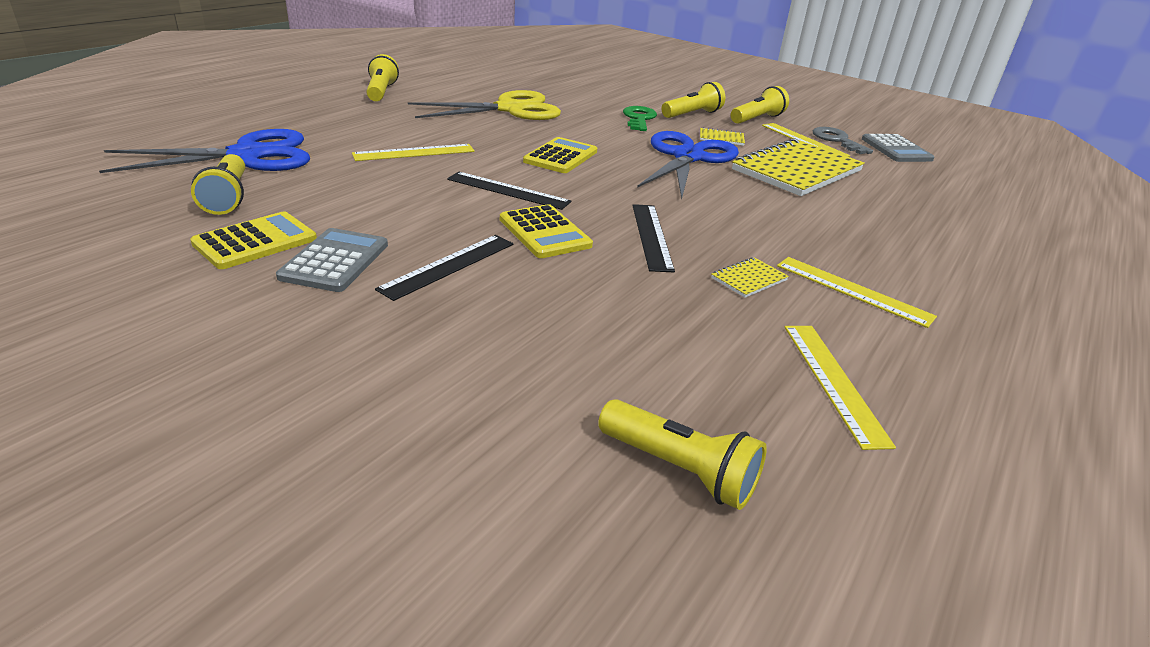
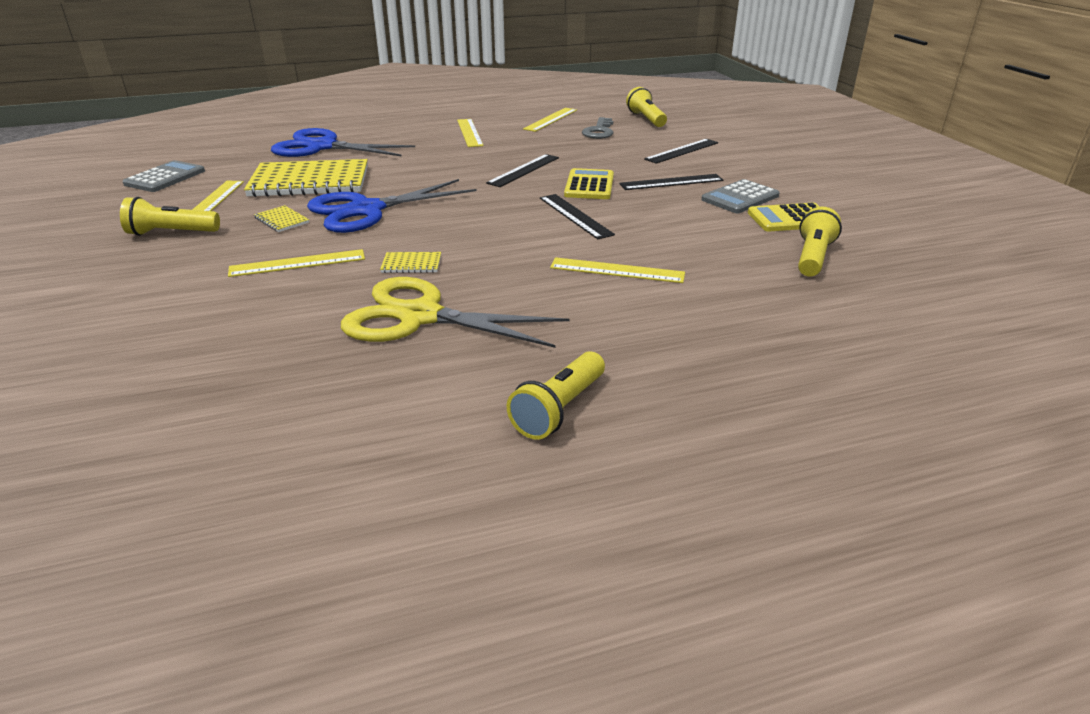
camera: 140 degrees left, 0 degrees up
blue scissors [99,129,310,173] -> blue scissors moved to [271,128,415,157]
yellow calculator [523,137,597,173] -> none
green key [623,106,657,131] -> yellow ruler [228,249,365,277]
yellow flashlight [662,82,725,118] -> none
yellow notebook [711,257,789,298] -> yellow notebook moved to [380,252,441,273]
grey key [813,127,873,154] -> grey key moved to [582,117,613,139]
none -> black ruler [644,139,718,164]

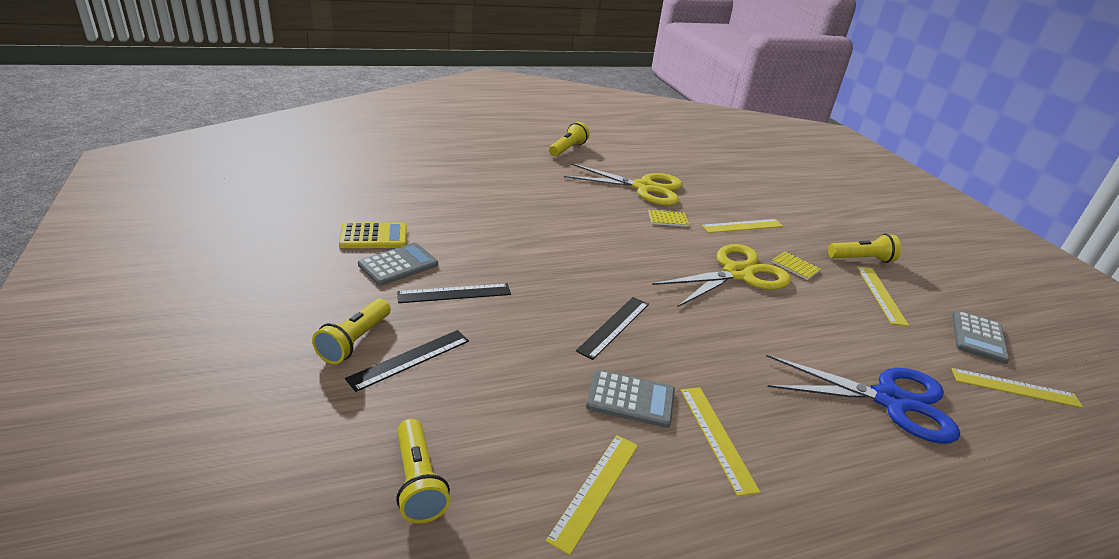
camera: 175 degrees right, 0 degrees up
yellow notebook [244,159,368,197] -> none
blue scissors [307,179,477,233] -> yellow scissors [652,244,791,307]
black ruler [540,194,615,239] -> none
yellow ruler [550,257,685,283] -> yellow ruler moved to [951,368,1083,408]
yellow calculator [564,168,614,199] -> none
grey key [582,117,613,139] -> none
yellow flashlight [798,207,842,277] -> yellow flashlight moved to [312,299,391,364]
none -> grey calculator [586,369,675,428]

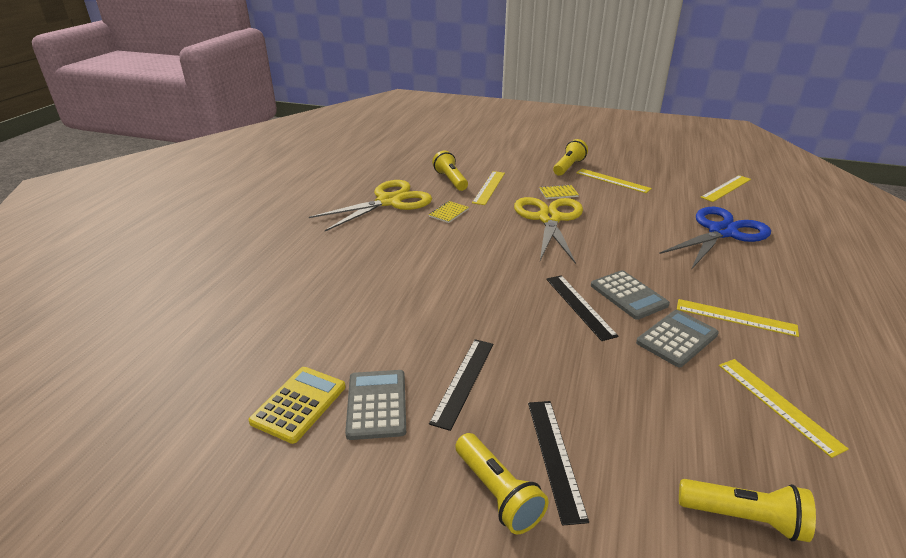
camera: 50 degrees left, 0 degrees up
yellow flashlight [549,122,590,157] -> yellow flashlight moved to [432,151,468,191]
grey calculator [952,310,1010,364] -> grey calculator moved to [591,270,670,320]

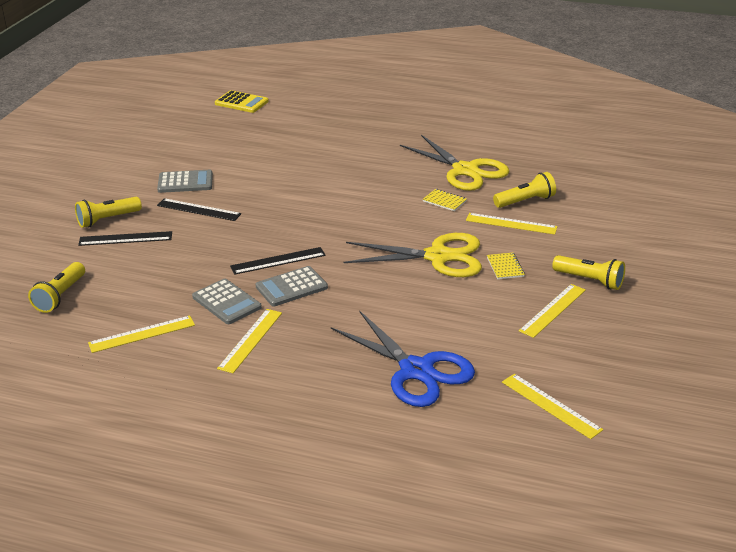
camera: 90 degrees right, 0 degrees up
yellow calculator [249,367,346,444] -> yellow calculator moved to [215,90,269,113]

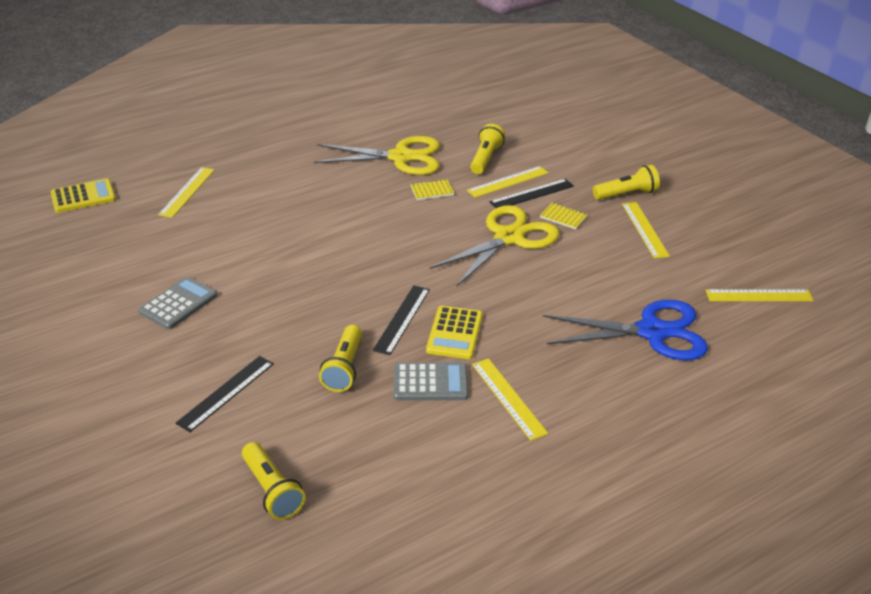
camera: 50 degrees left, 5 degrees up
yellow flashlight [75,197,142,228] -> yellow flashlight moved to [319,325,362,392]
yellow ruler [88,316,195,353] -> yellow ruler moved to [158,167,215,218]
black ruler [157,198,241,221] -> black ruler moved to [489,179,574,208]
grey calculator [256,266,328,307] -> yellow calculator [426,306,483,359]

